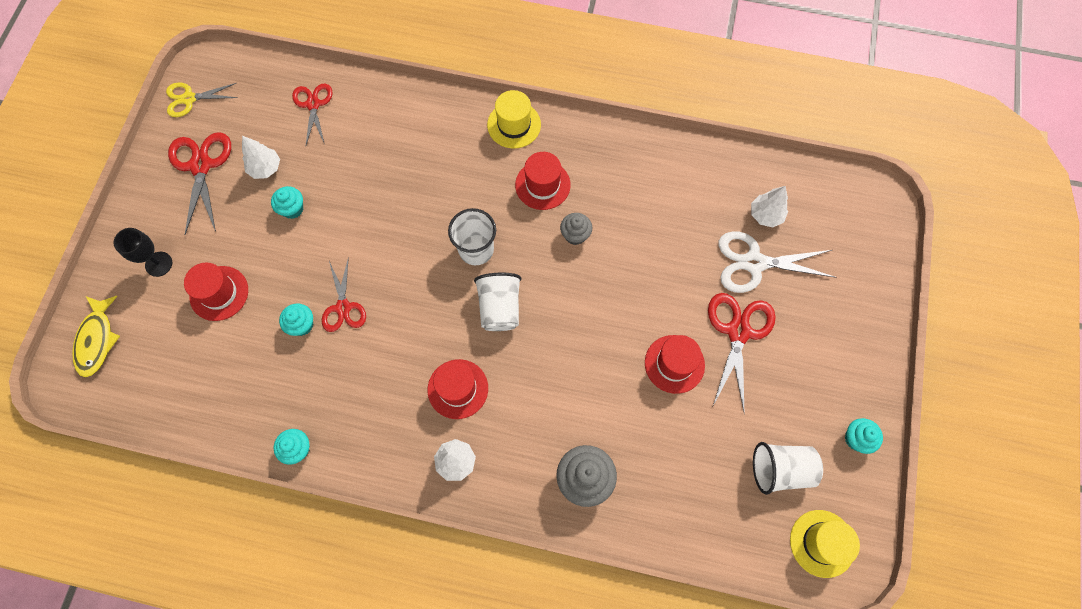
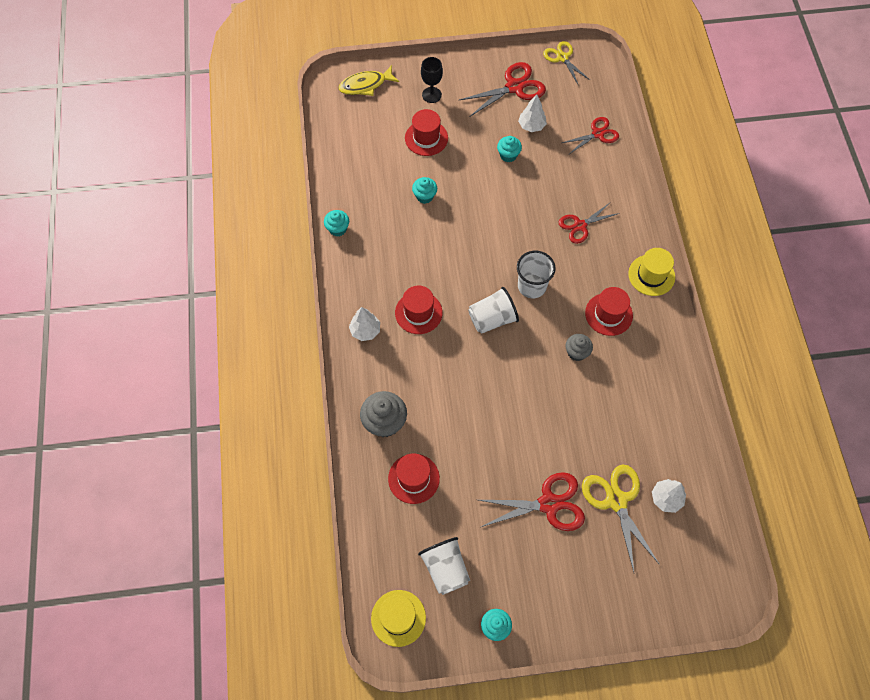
camera: 70 degrees right, 5 degrees down
red scissors [322,257,366,332] -> red scissors moved to [559,204,619,244]
red hat [645,335,705,394] -> red hat moved to [388,453,440,504]
white scissors [719,231,837,293] -> yellow scissors [582,464,660,572]

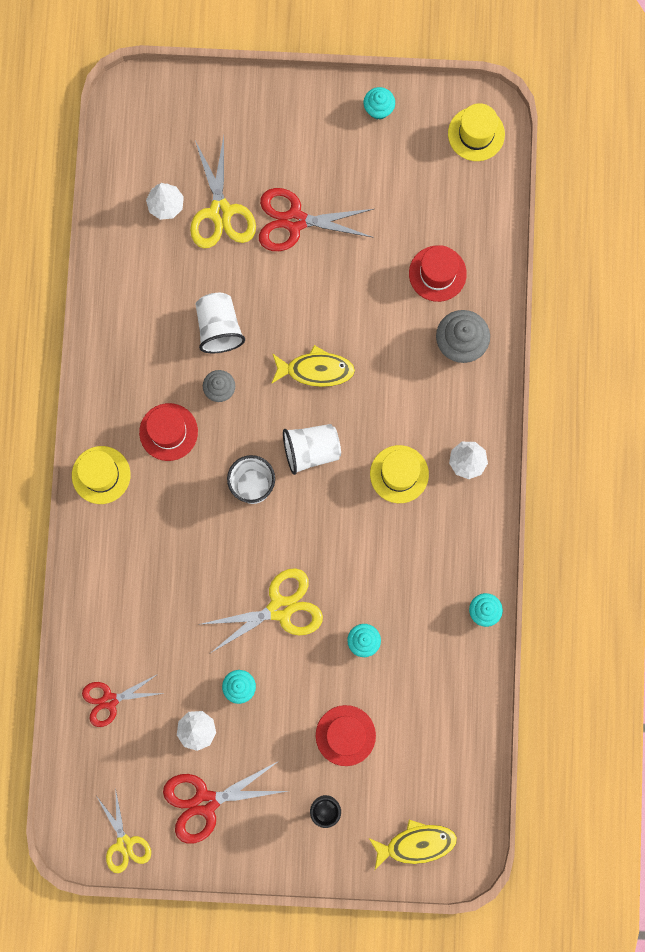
camera: 170 degrees left, 15 degrees up
red hat [395,285,442,334] -> yellow hat [370,445,429,503]
white cup [418,537,470,595] -> white cup moved to [196,293,245,354]
red scissors [559,204,619,244] -> none
none -> yellow scissors [202,568,323,653]
none -> yellow fish [271,345,355,387]

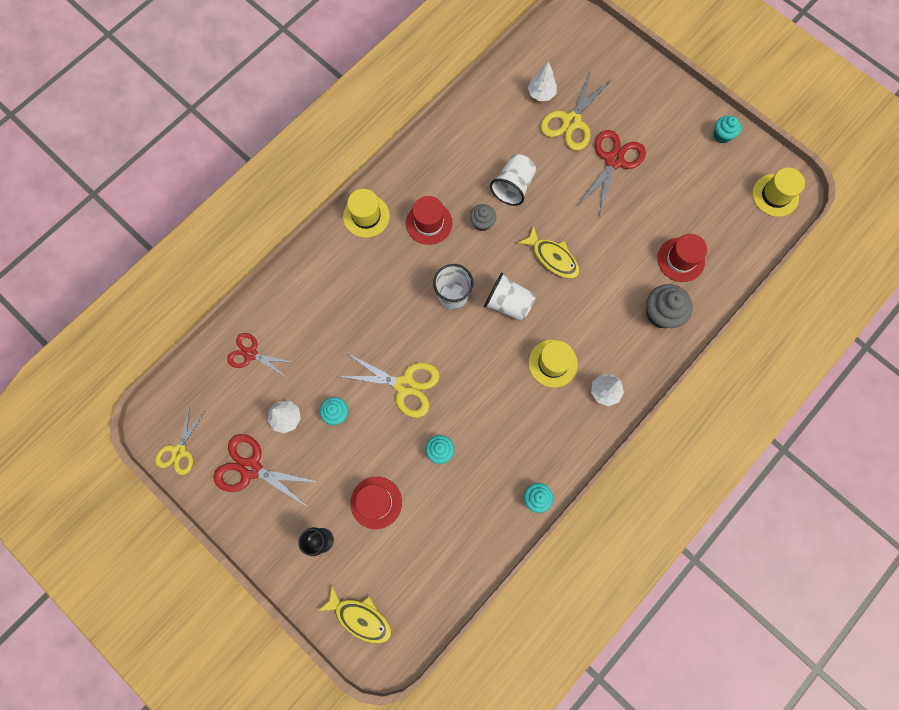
camera: 40 degrees right, 5 degrees down
red scissors [259,188,374,251] -> red scissors turned 75 degrees clockwise [579,130,646,217]

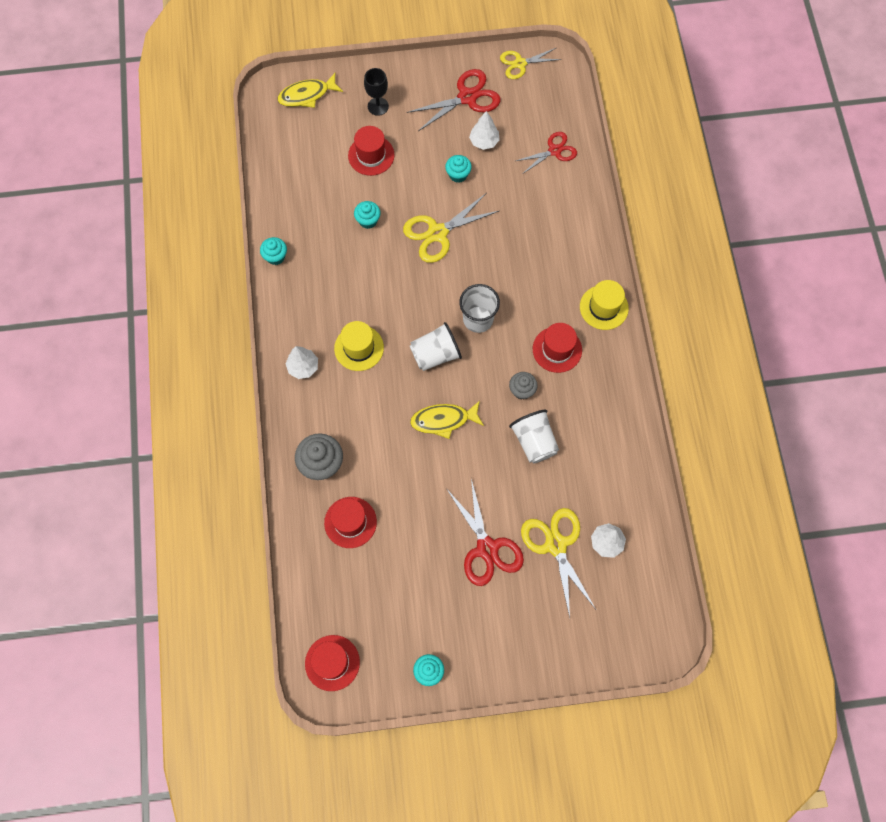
camera: 130 degrees right, 5 degrees down
yellow scissors [155,406,205,475] -> yellow scissors turned 75 degrees counterclockwise [500,48,562,79]
yellow hat [752,168,805,217] -> red hat [305,635,360,691]

